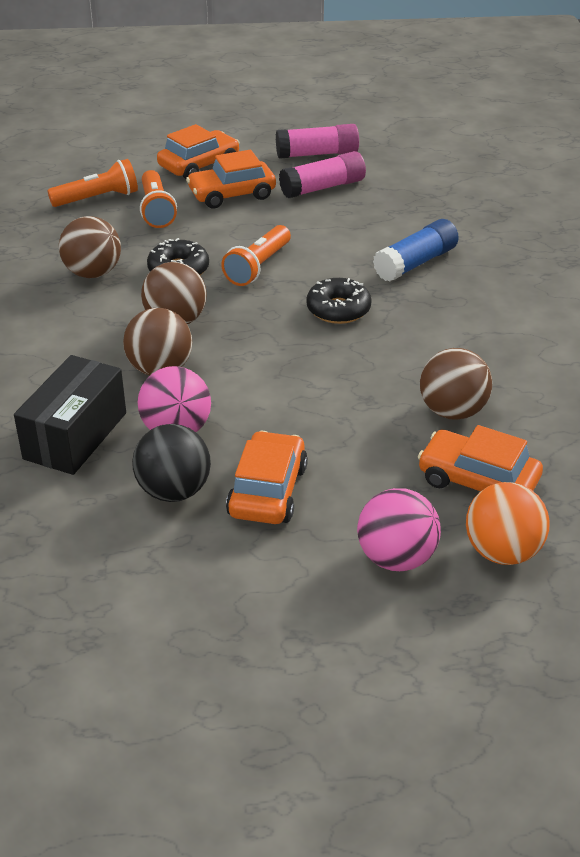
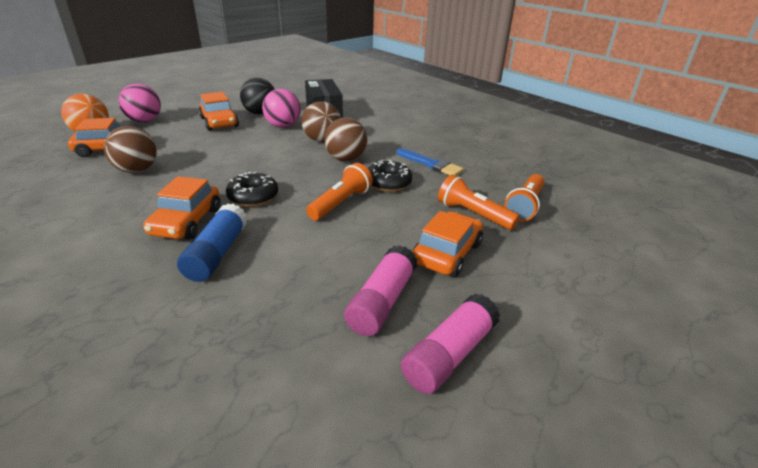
camera: 140 degrees right, 5 degrees down
brown ball [59,216,121,278] -> blue brush [396,148,464,176]
orange car [157,124,240,179] -> orange car moved to [143,176,221,240]
orange flashlight [221,225,291,286] -> orange flashlight turned 45 degrees clockwise [306,163,373,220]

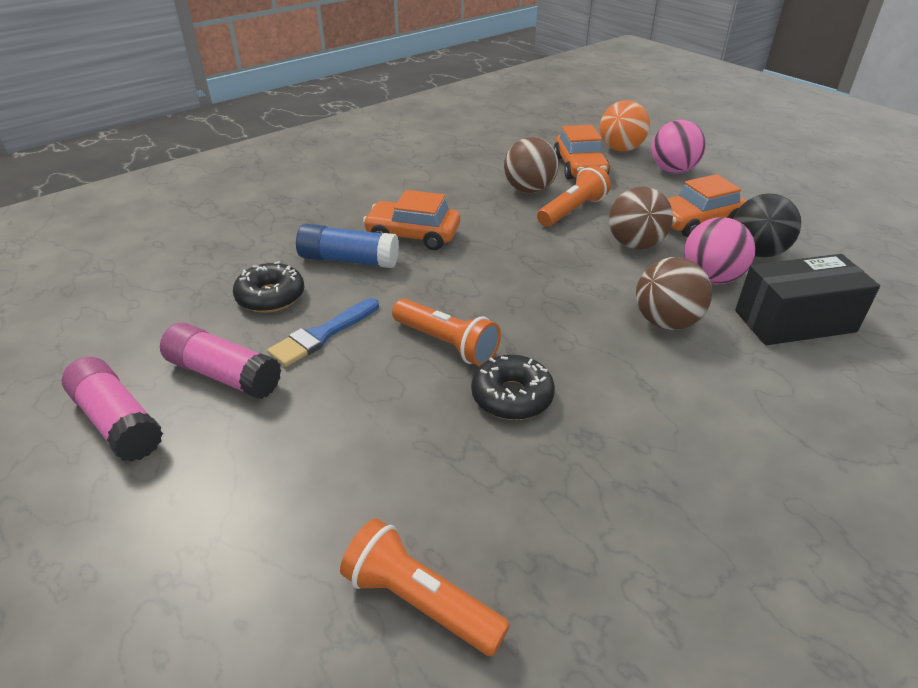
camera: 95 degrees right, 5 degrees up
black donut [226,172,278,207] -> black donut moved to [233,261,304,313]
brown ball [324,118,368,161] -> brown ball moved to [609,186,673,249]
blue brush [396,148,464,176] -> blue brush moved to [267,298,379,367]
orange car [412,211,483,277] -> none
orange flashlight [438,174,520,230] -> orange flashlight moved to [537,165,611,227]

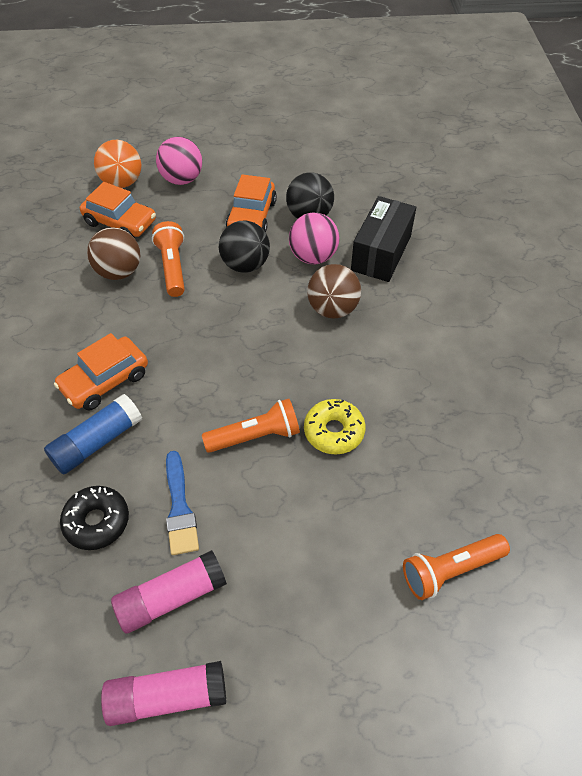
camera: 55 degrees left, 15 degrees up
black donut [471,355,555,420] -> yellow donut [304,399,366,455]
brown ball [609,186,673,249] -> black ball [219,221,270,273]

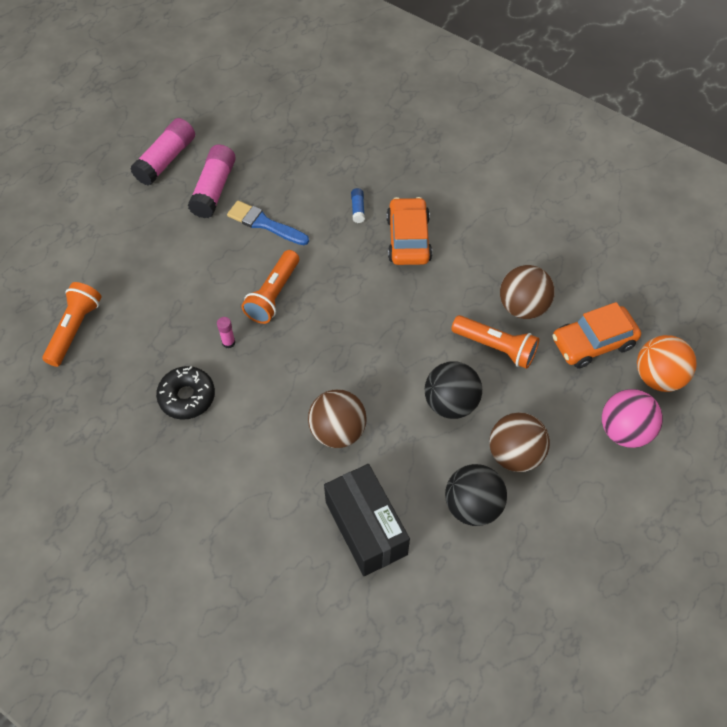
camera: 130 degrees right, 5 degrees up
blue glue stick [44,394,142,474] -> blue glue stick [351,188,365,223], size x0.46
black donut [60,486,129,550] -> black donut moved to [156,366,215,420]
orange car [226,174,277,232] -> brown ball [489,412,550,472]
pink ball [289,213,339,264] -> none
yellow donut [304,399,366,455] -> pink glue stick [217,317,235,349]

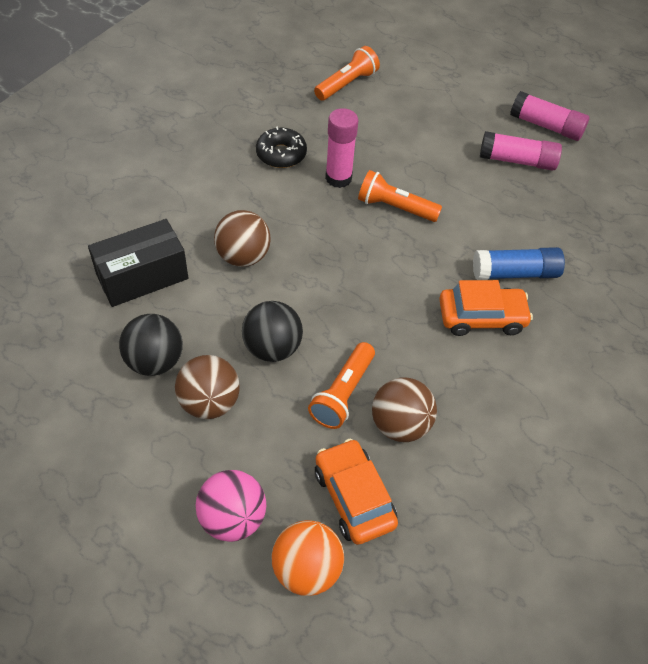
camera: 85 degrees right, 5 degrees down
orange flashlight [43,282,102,367] -> orange flashlight turned 60 degrees counterclockwise [314,46,380,100]
pink glue stick [217,317,235,349] -> pink glue stick [325,108,358,188], size x2.17
blue brush [227,201,309,245] -> none
blue glue stick [351,188,365,223] -> blue glue stick [473,247,565,280], size x2.17

